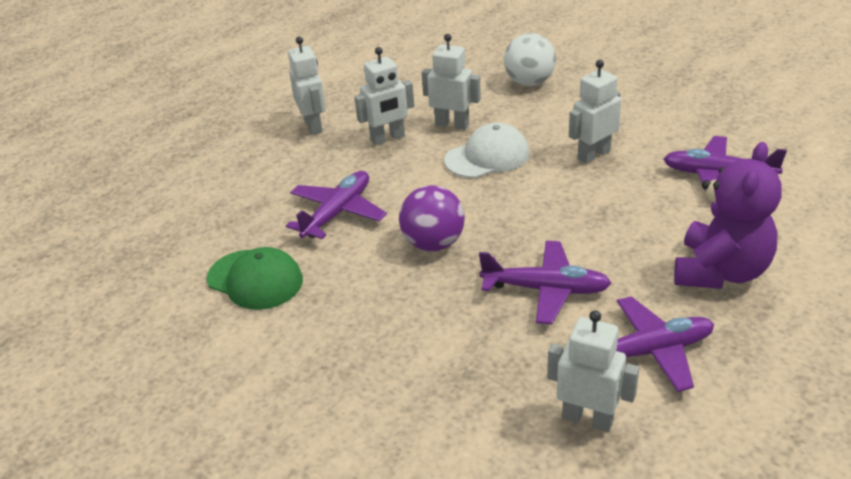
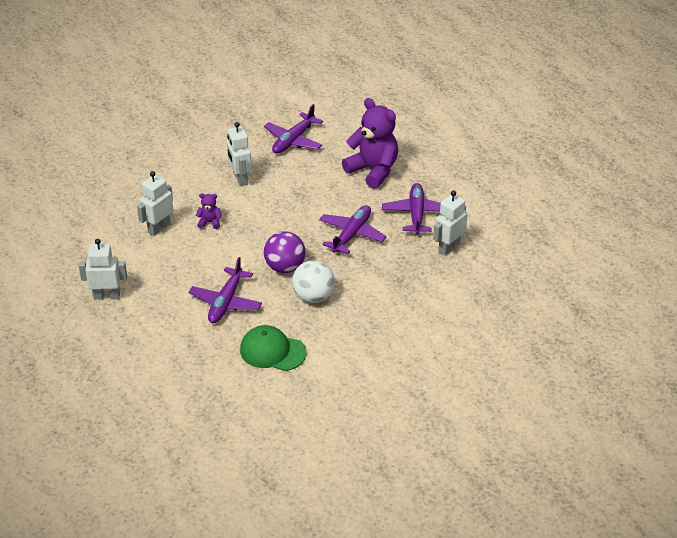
camera: 75 degrees left, 5 degrees up
green cap [207,247,303,310] -> green cap turned 120 degrees counterclockwise [240,325,307,371]
purple plane [286,171,387,239] -> purple plane turned 120 degrees counterclockwise [189,257,262,323]
white robot [354,47,414,146] -> none
white cap [444,122,529,178] -> purple teddy bear [196,193,222,229]
white ball [504,33,556,86] -> white ball moved to [292,260,335,303]

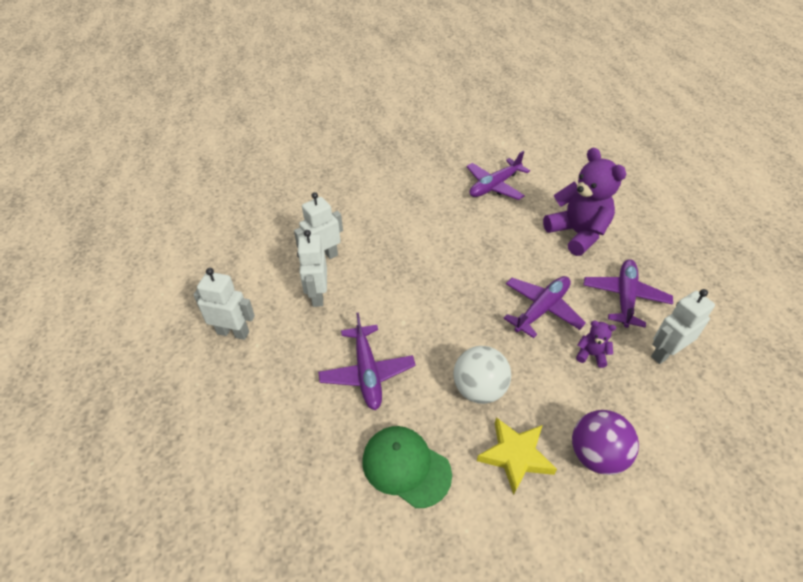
camera: 15 degrees right, 5 degrees up
purple plane [189,257,262,323] -> purple plane turned 45 degrees counterclockwise [318,313,416,410]
purple teddy bear [196,193,222,229] -> purple teddy bear moved to [576,321,616,368]
white robot [226,122,252,186] -> white robot moved to [297,230,327,307]
purple ball [264,231,306,273] -> purple ball moved to [572,410,639,475]
none -> yellow star [477,417,557,495]

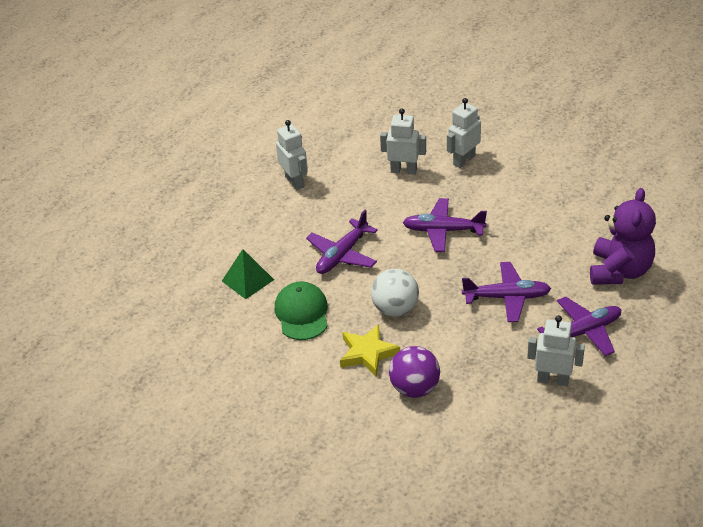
camera: 50 degrees right, 5 degrees down
white robot [297,230,327,307] -> white robot moved to [447,98,481,168]
purple plane [466,151,530,200] -> purple plane moved to [403,198,487,252]
purple teddy bear [576,321,616,368] -> none
none -> green pyramid [222,249,274,299]

